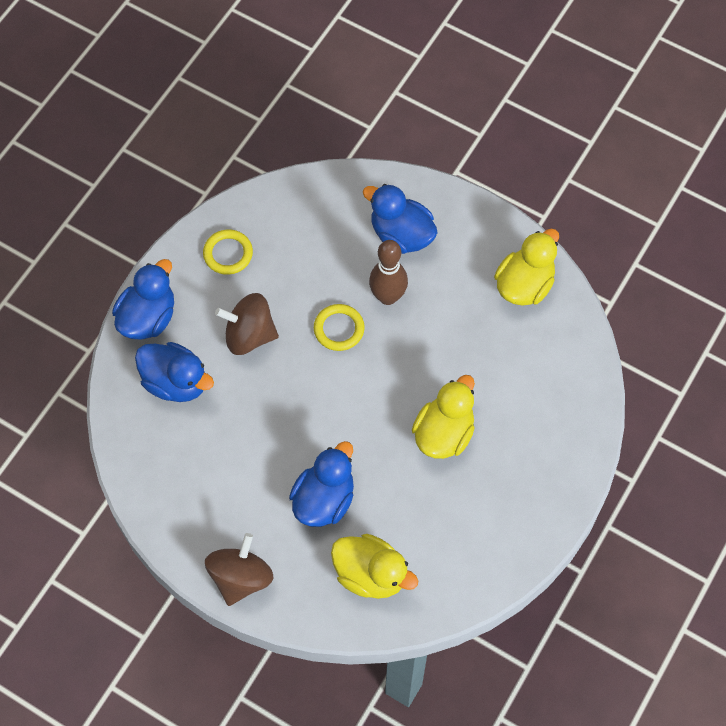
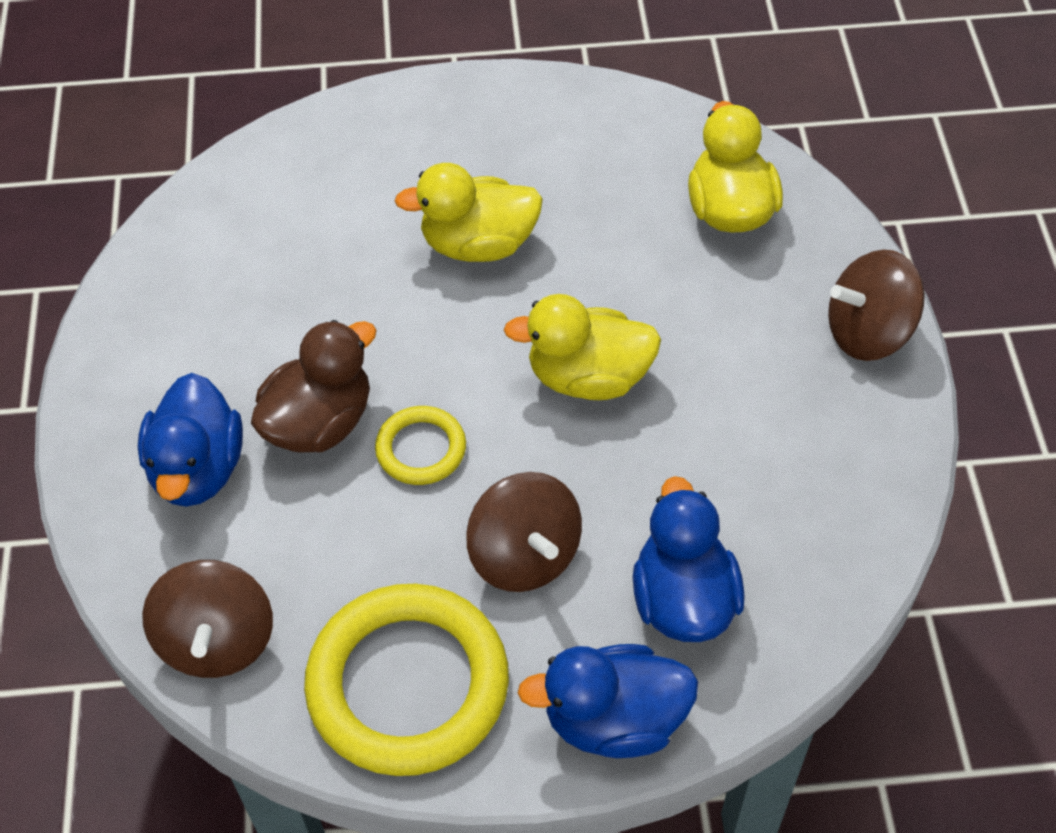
camera: 125 degrees left, 10 degrees down
yellow ring [203,229,253,275] -> yellow ring [304,584,509,776], size x2.03
blue duck [289,441,354,527] -> none
brown bowling pin [369,240,408,305] -> brown duck [251,320,376,452]
yellow duck [494,228,559,306] -> yellow duck moved to [504,294,661,400]
none -> brown spinning top [142,560,273,678]

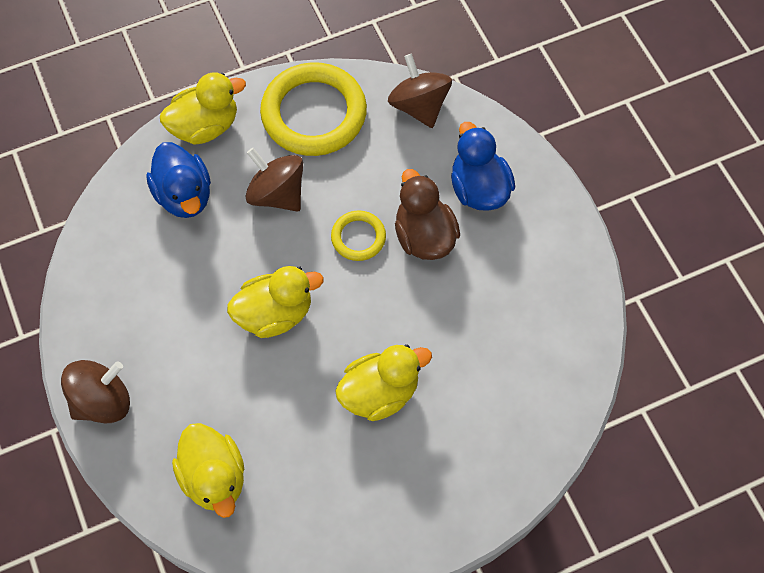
camera: 160 degrees right, 10 degrees up
brown duck [251,320,376,452] -> brown duck turned 135 degrees clockwise [395,169,460,260]
blue duck [518,644,698,758] -> yellow duck [160,72,246,145]

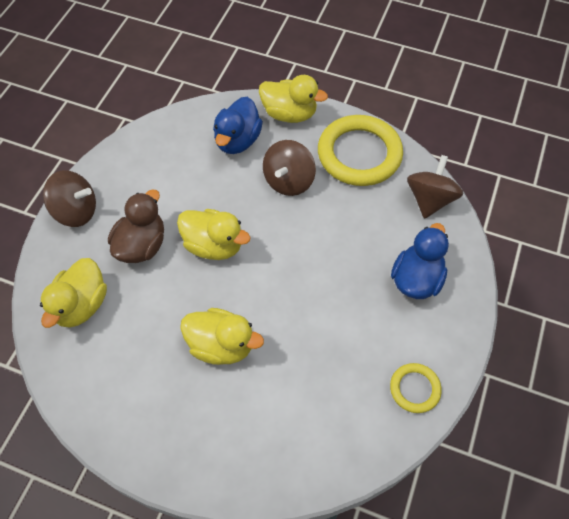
camera: 45 degrees right, 5 degrees down
brown spinning top [245,148,303,212] -> brown spinning top turned 150 degrees counterclockwise [263,140,316,196]
yellow ring [331,210,386,261] -> yellow ring moved to [390,363,442,413]
brown duck [395,169,460,260] -> brown duck moved to [108,190,164,263]

